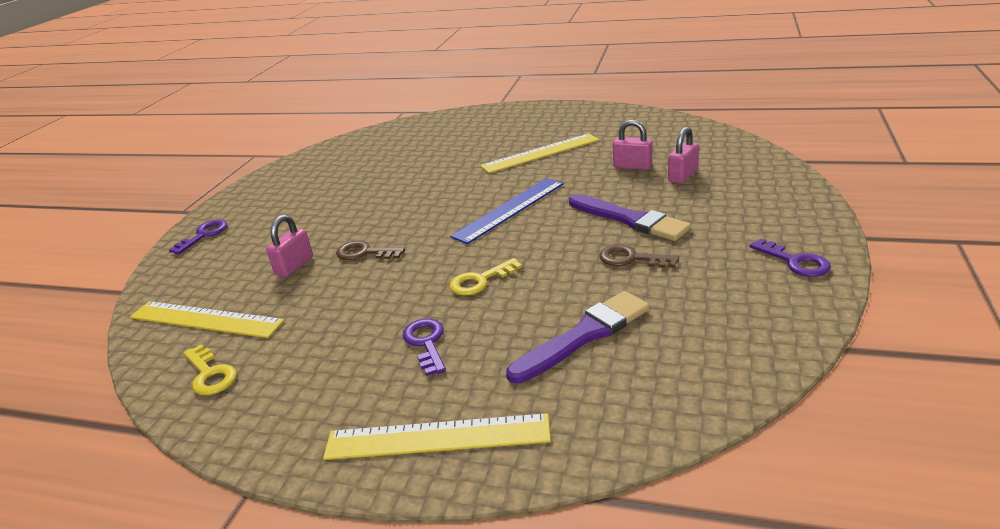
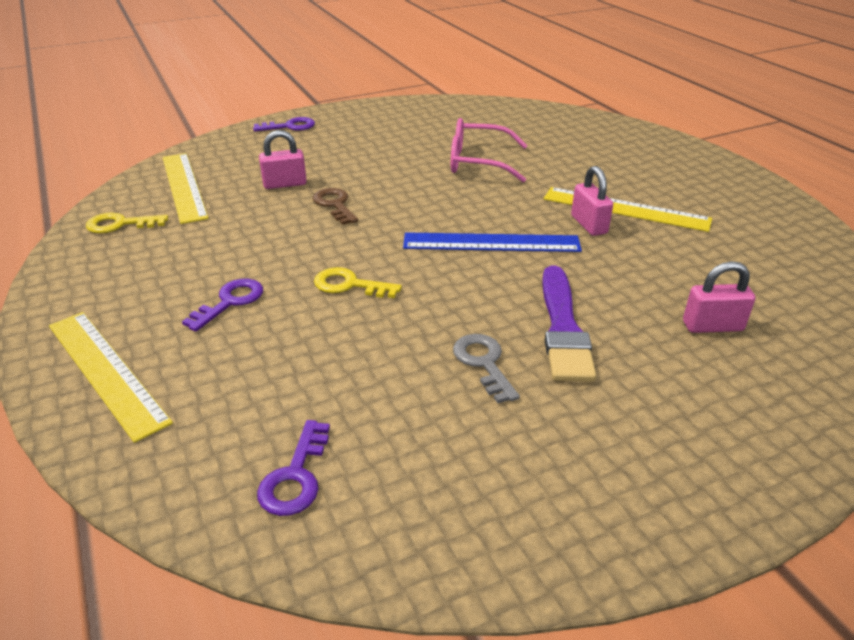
camera: 45 degrees right, 5 degrees up
yellow key [184,344,237,395] -> yellow key turned 75 degrees clockwise [86,212,168,233]
purple brush [506,291,650,384] -> none
brown key [599,245,679,268] -> grey key [453,334,520,403]
pink padlock [613,120,653,170] -> pink padlock moved to [571,166,613,236]
purple key [749,238,831,277] -> purple key moved to [257,420,330,516]
none -> pink glasses [451,118,527,182]

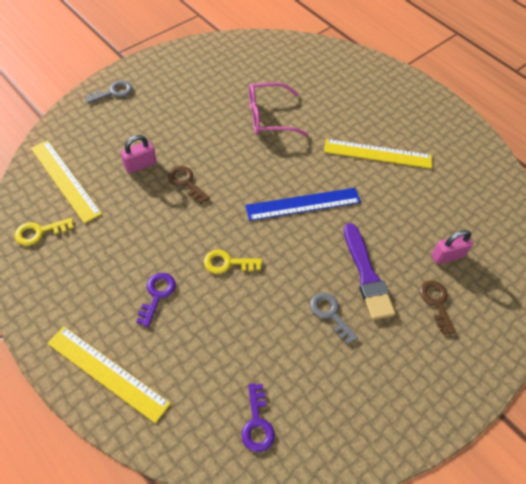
camera: 20 degrees left, 20 degrees up
purple key [253,117,315,131] -> grey key [85,80,133,103]
pink padlock [571,166,613,236] -> none
none -> brown key [420,280,456,334]

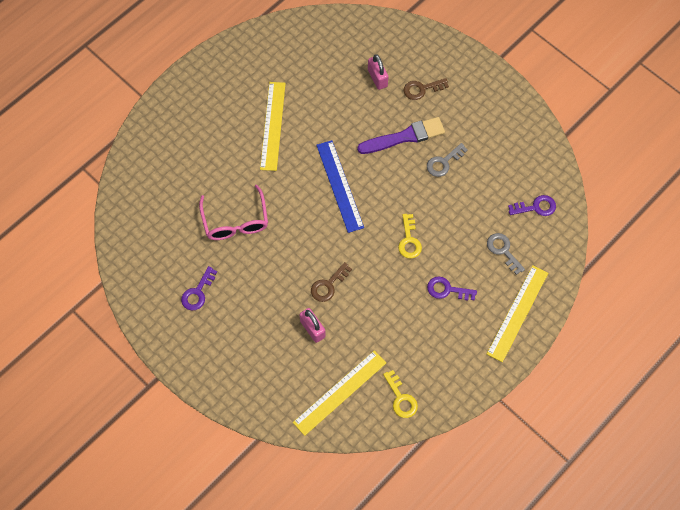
camera: 90 degrees left, 10 degrees up
grey key [85,80,133,103] -> grey key moved to [487,233,525,275]
none -> purple key [181,266,217,311]

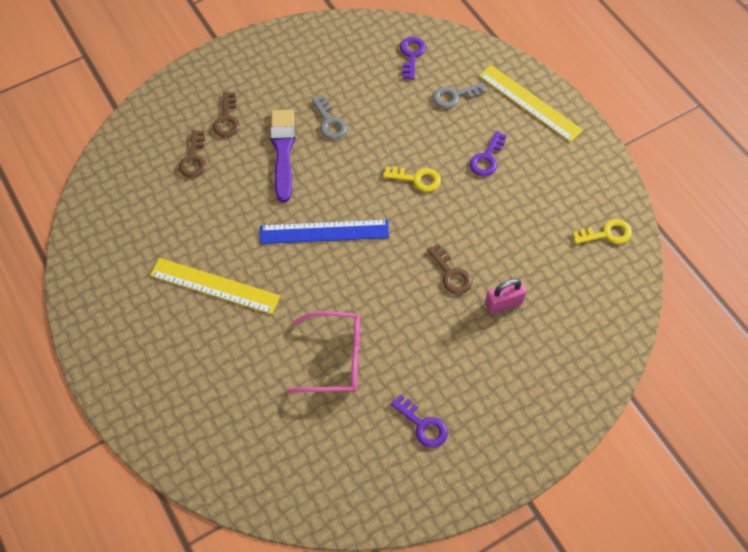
camera: 75 degrees left, 5 degrees down
yellow ruler [293,350,386,436] -> none
pink padlock [368,54,388,90] -> brown key [179,130,206,178]

